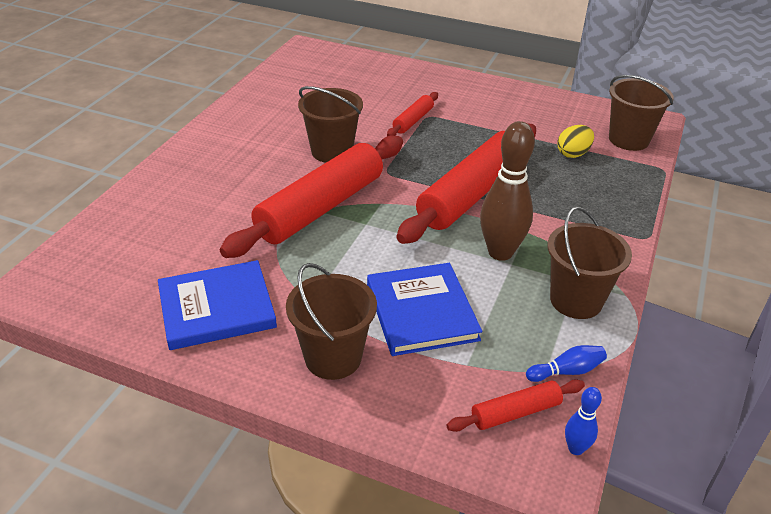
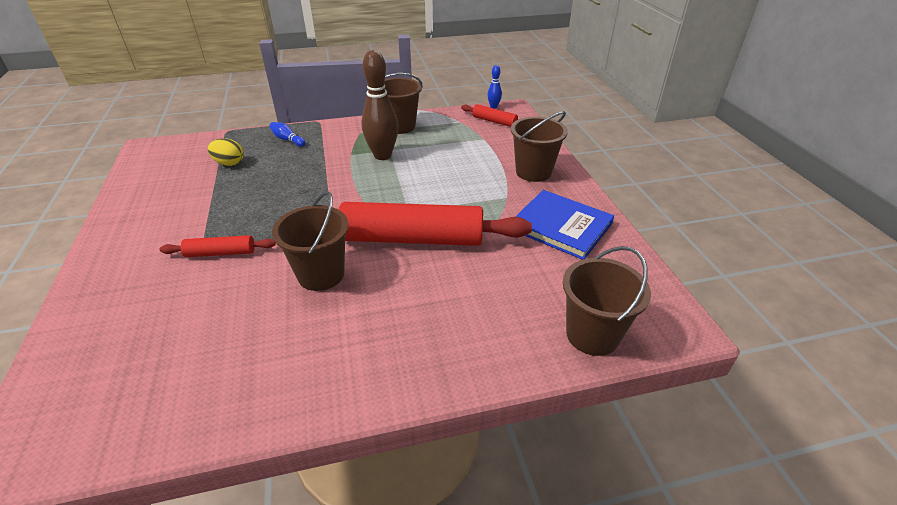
camera: 125 degrees left, 0 degrees up
blue book [367,263,482,356] -> none
red rolling pin [397,123,536,244] -> none
blue bowling pin [526,345,607,382] -> blue bowling pin moved to [269,122,306,147]
brown bucket [609,75,674,151] -> brown bucket moved to [563,246,651,356]

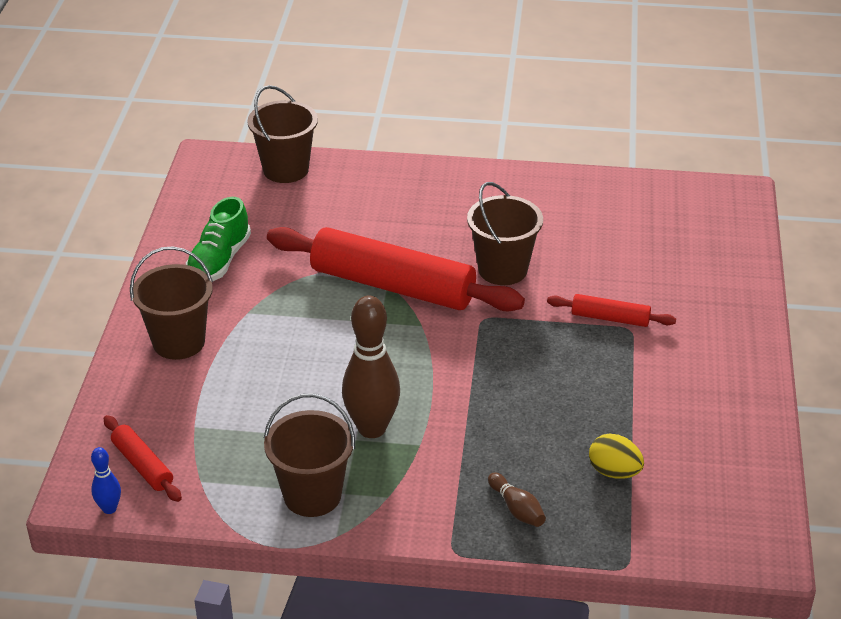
camera: 160 degrees left, 0 degrees up
blue bowling pin [269,122,306,147] -> brown bowling pin [488,473,546,527]
blue book [515,190,614,260] -> green shoe [186,197,251,281]

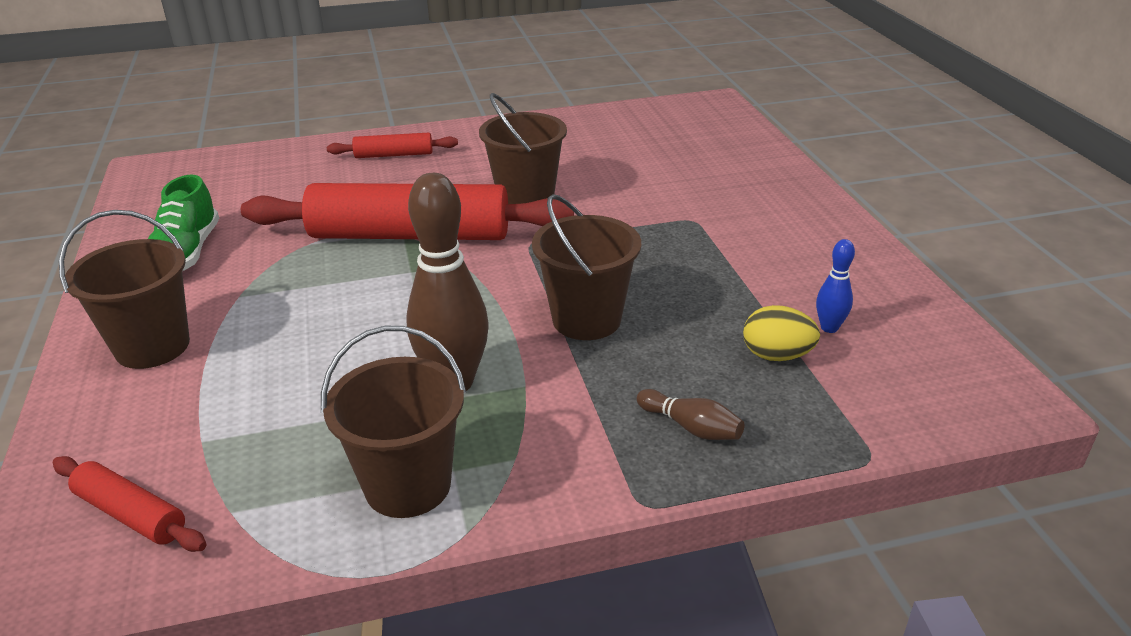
camera: 20 degrees left, 5 degrees down
blue bowling pin [91,447,121,514] -> blue bowling pin moved to [816,239,855,333]
brown bucket [247,85,318,183] -> brown bucket moved to [532,194,641,340]
red rolling pin [547,294,676,327] -> red rolling pin moved to [327,132,458,158]

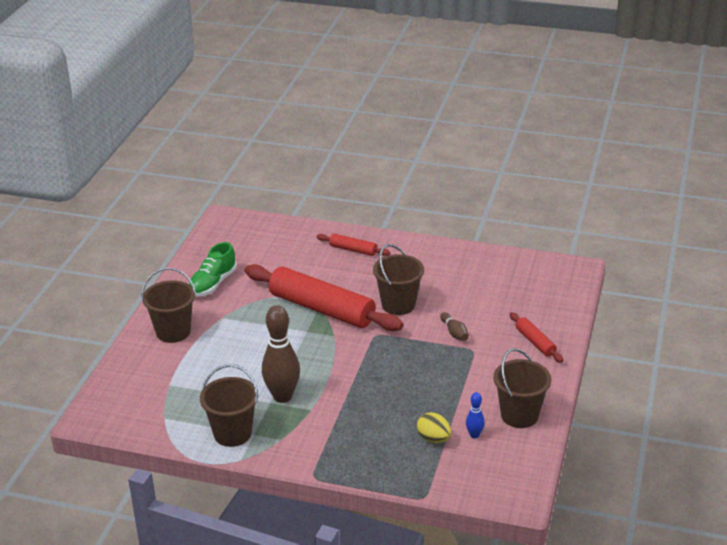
camera: 30 degrees right, 0 degrees up
red rolling pin [53,456,207,552] -> red rolling pin moved to [510,312,563,363]
brown bucket [532,194,641,340] -> brown bucket moved to [493,348,551,428]
brown bowling pin [637,389,745,440] -> brown bowling pin moved to [440,312,469,341]

